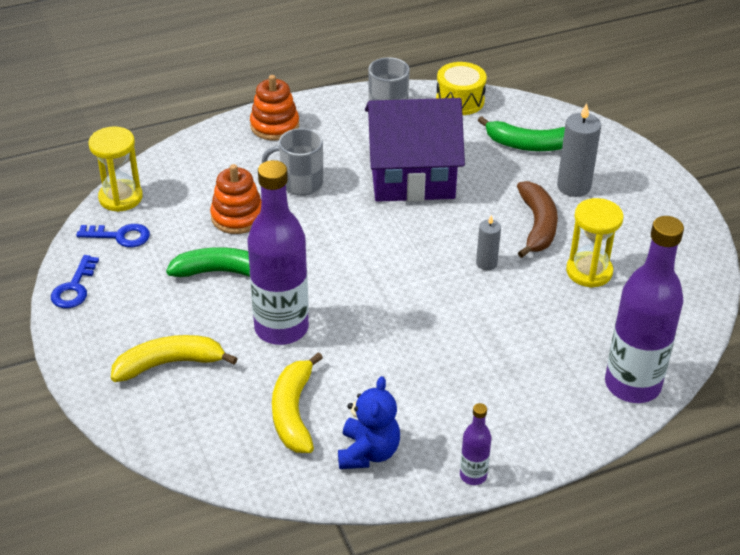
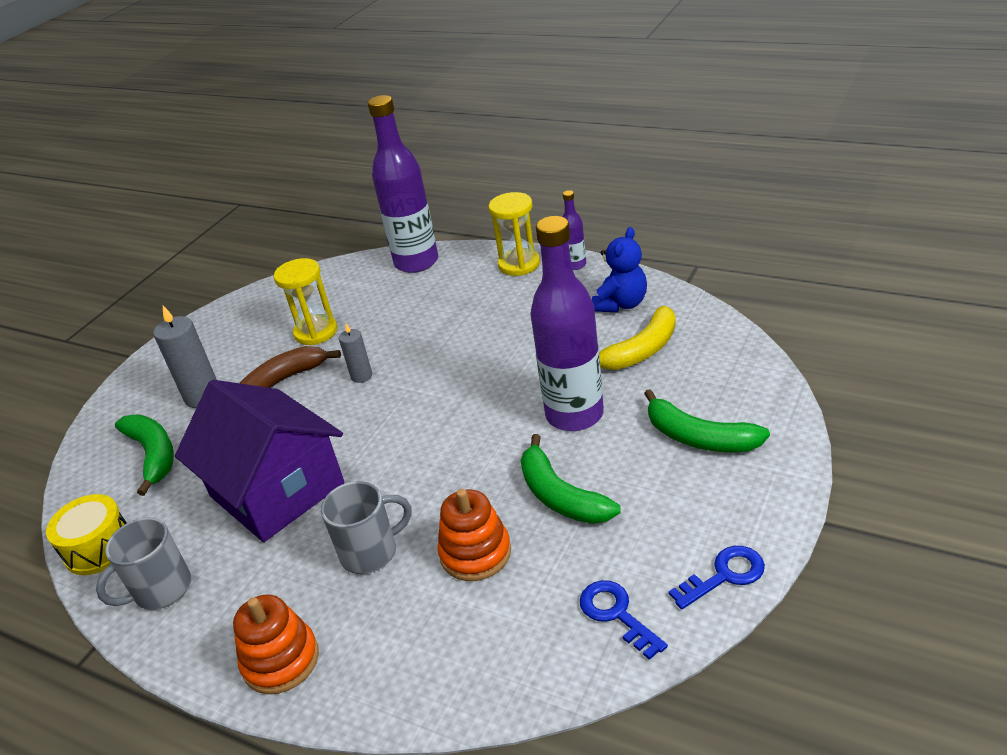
camera: 125 degrees left, 5 degrees down
yellow hourglass [89,126,143,212] -> yellow hourglass moved to [489,192,540,276]
yellow banana [111,335,238,382] -> green banana [644,389,770,452]
grey mug [262,128,323,196] -> grey mug turned 75 degrees counterclockwise [321,481,412,574]
blue teddy bear [338,376,400,469] -> blue teddy bear turned 150 degrees clockwise [592,227,647,312]

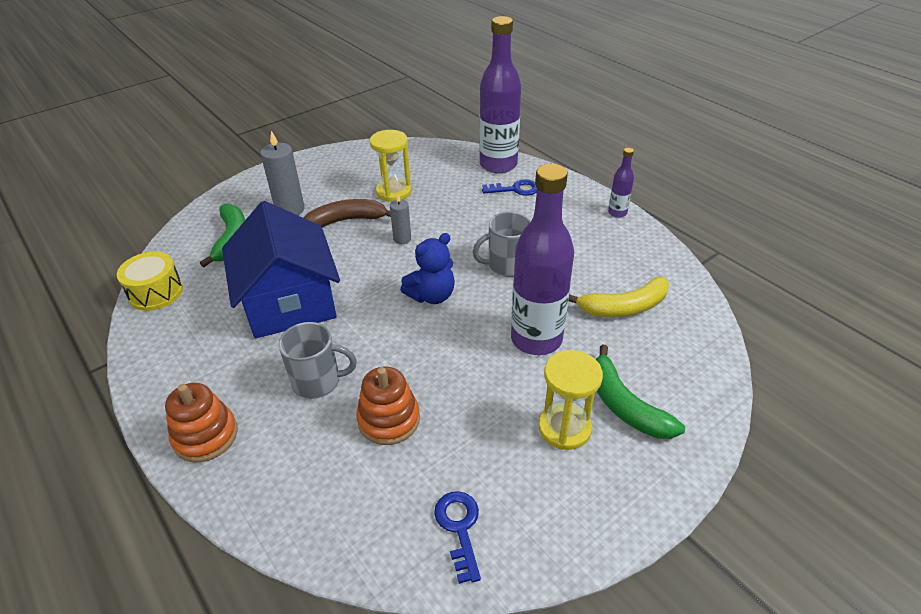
camera: 20 degrees right, 5 degrees up
grey mug [96,517,191,610] -> grey mug moved to [473,212,531,277]
purple house [175,380,344,542] -> blue house [222,201,340,338]
yellow hourglass [489,192,540,276] -> yellow hourglass moved to [539,350,603,450]
green banana [521,434,621,524] -> none
blue teddy bear [592,227,647,312] -> blue teddy bear moved to [401,233,455,304]
blue key [669,546,765,609] -> blue key moved to [482,179,537,196]

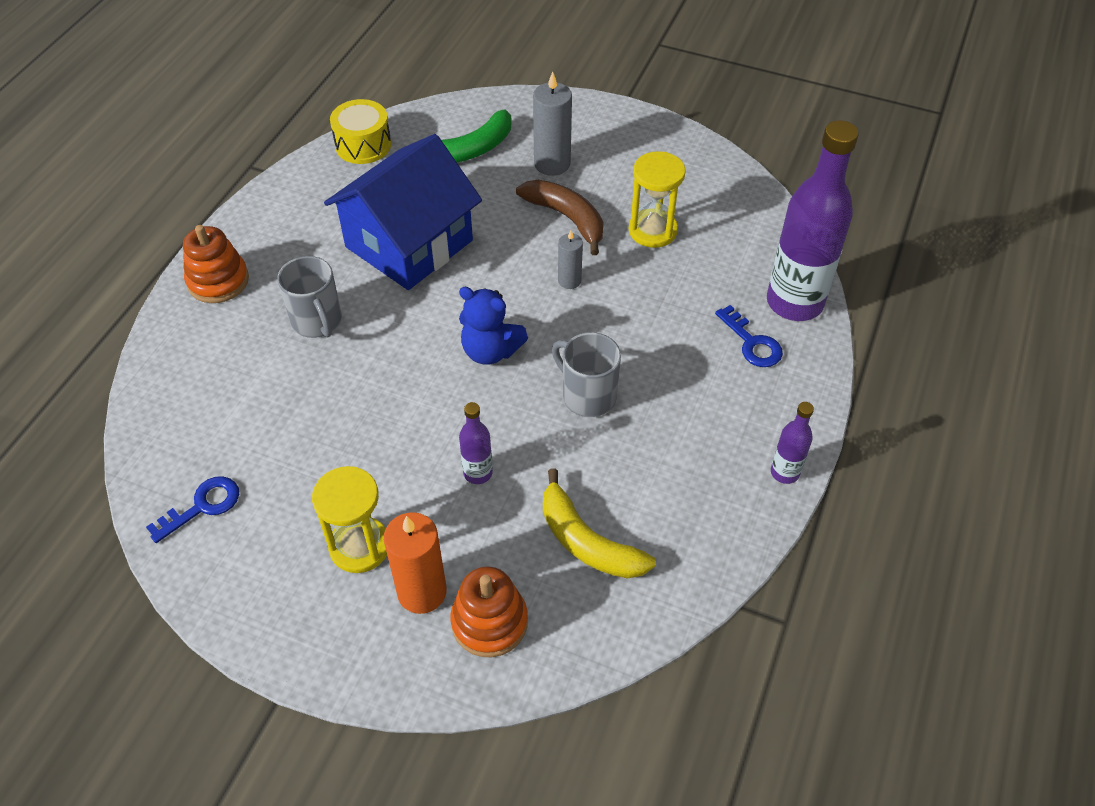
camera: 60 degrees right, 10 degrees up
orange stacking toy [356,367,420,445] -> orange stacking toy moved to [451,566,528,657]
purple bottle [511,164,574,355] -> purple bottle [459,402,493,484], size x0.45
green banana [596,344,685,439] -> orange candle [384,512,447,614]

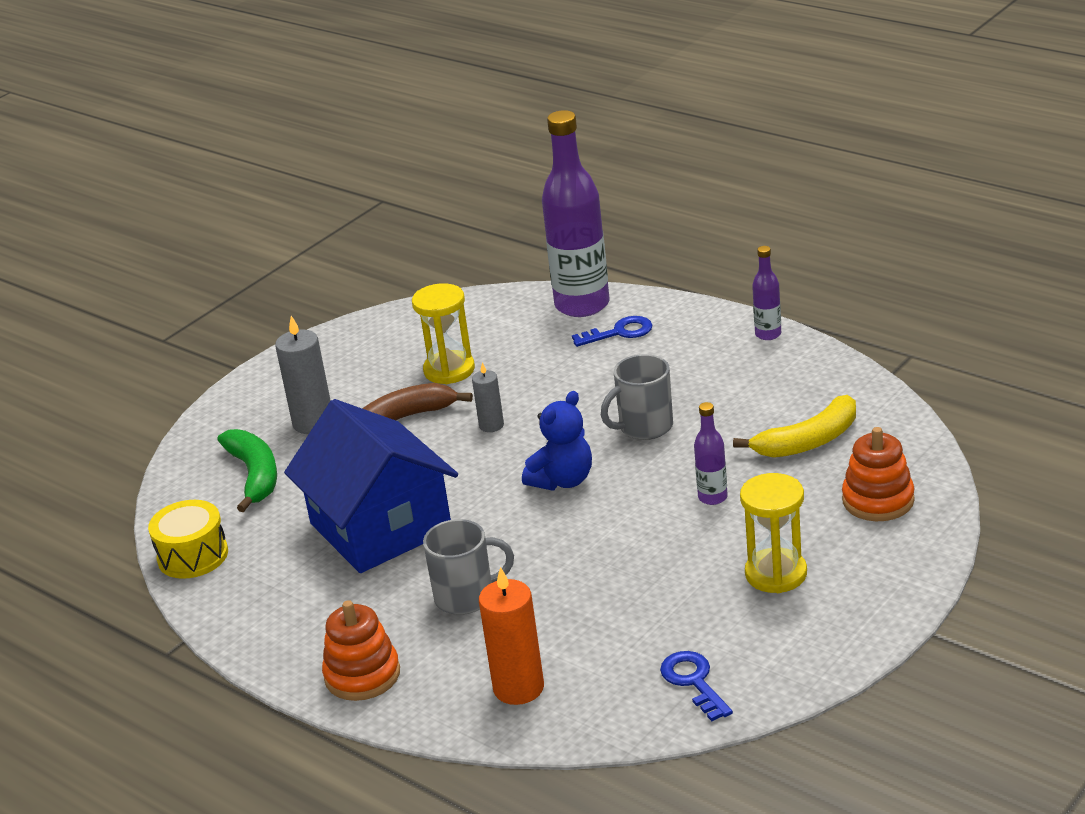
camera: 70 degrees left, 20 degrees down
orange candle [384,512,447,614] -> orange candle moved to [479,567,544,705]

